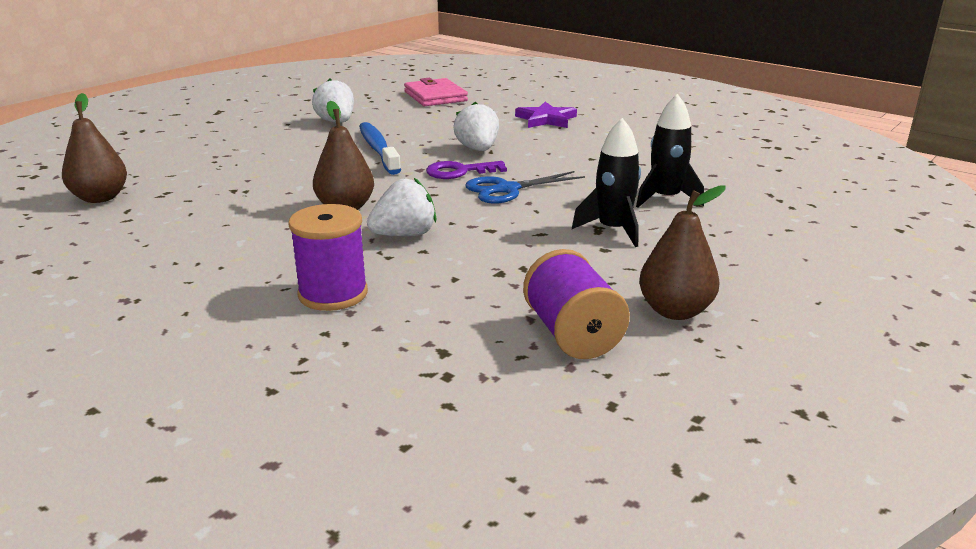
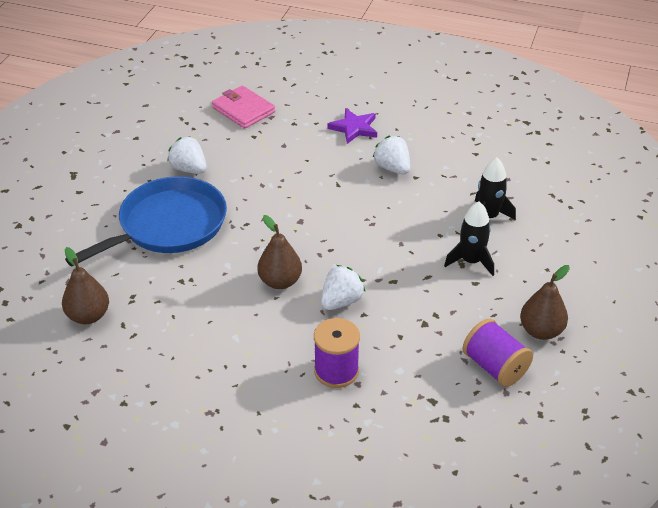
camera: 20 degrees left, 15 degrees up
blue toothbrush [359,122,401,175] -> none
purple key [426,161,507,179] -> none
white strawberry [453,102,499,151] -> white strawberry moved to [373,136,410,174]
blue scissors [466,171,585,204] -> none
none -> blue pan [65,176,227,266]

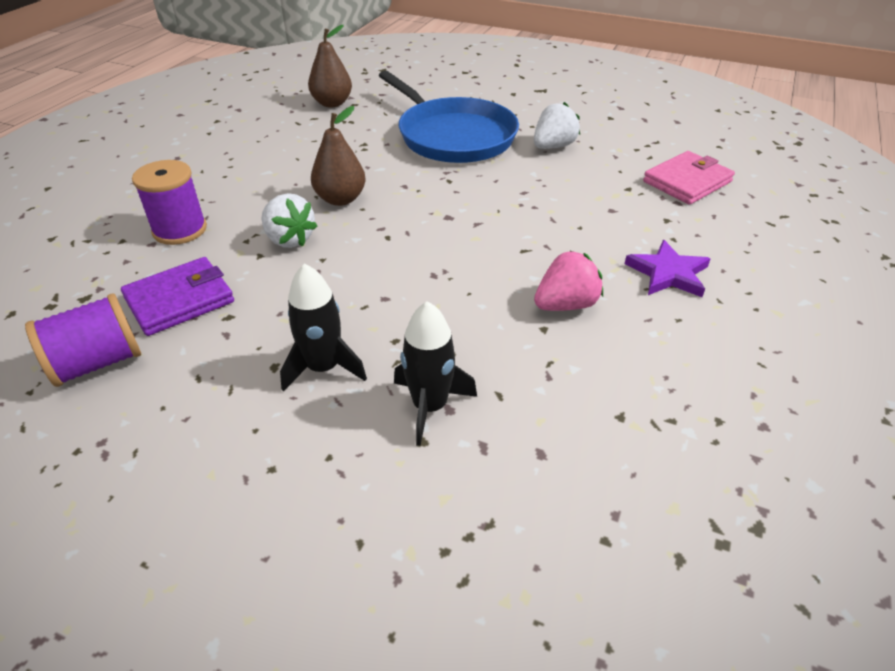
camera: 95 degrees right, 0 degrees up
white strawberry [373,136,410,174] -> pink strawberry [534,251,603,311]
brown pear [520,265,570,340] -> none
none -> purple wallet [121,257,234,336]

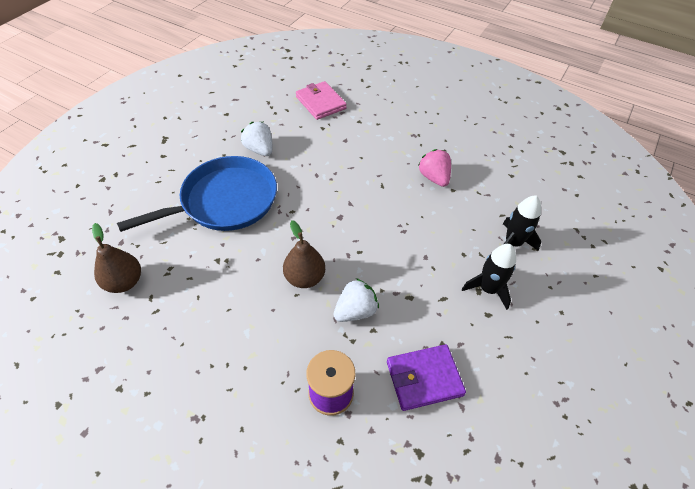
camera: 85 degrees left, 10 degrees up
purple spool [25,293,141,387] -> none
purple wallet [121,257,234,336] -> purple wallet turned 75 degrees counterclockwise [387,344,466,411]
purple star [625,240,710,297] -> none

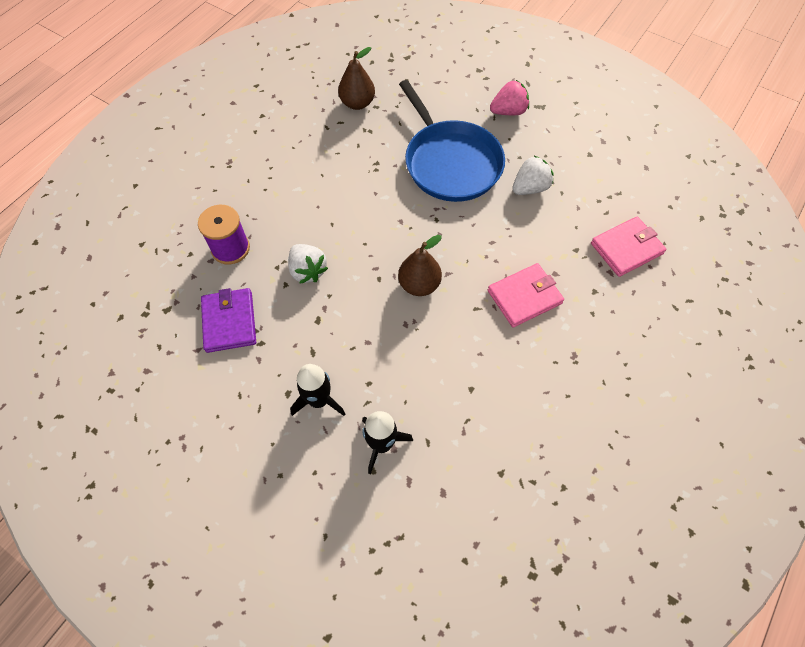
camera: 95 degrees right, 10 degrees up
brown pear [283,220,325,288] -> brown pear moved to [398,235,442,296]
pink strawberry [419,149,451,187] -> pink strawberry moved to [490,80,529,115]
none -> pink wallet [488,263,564,328]

